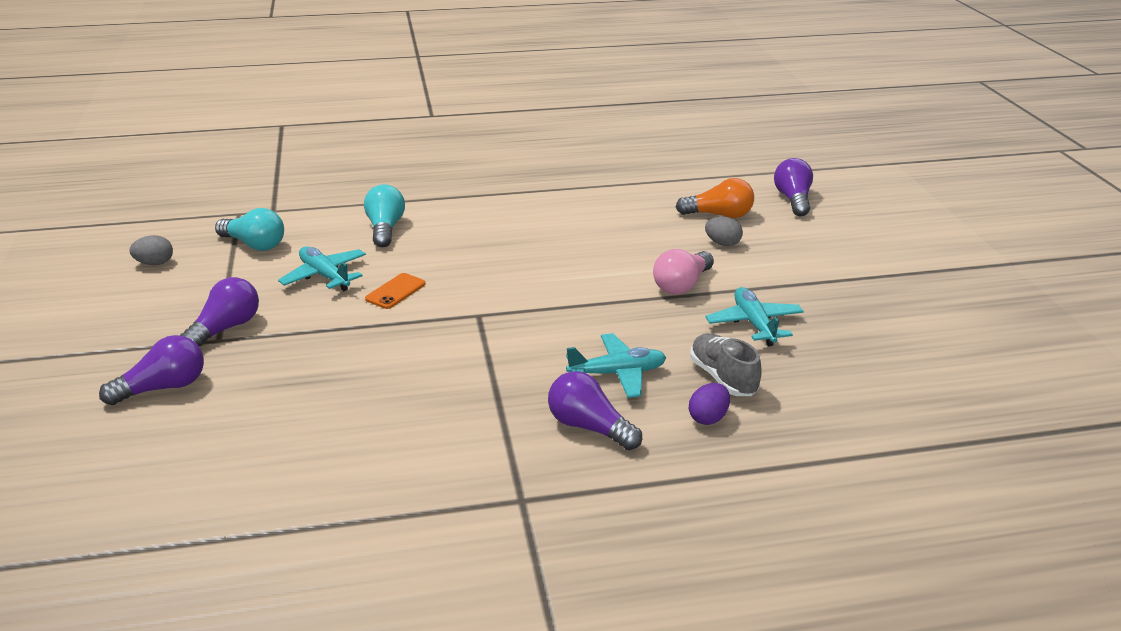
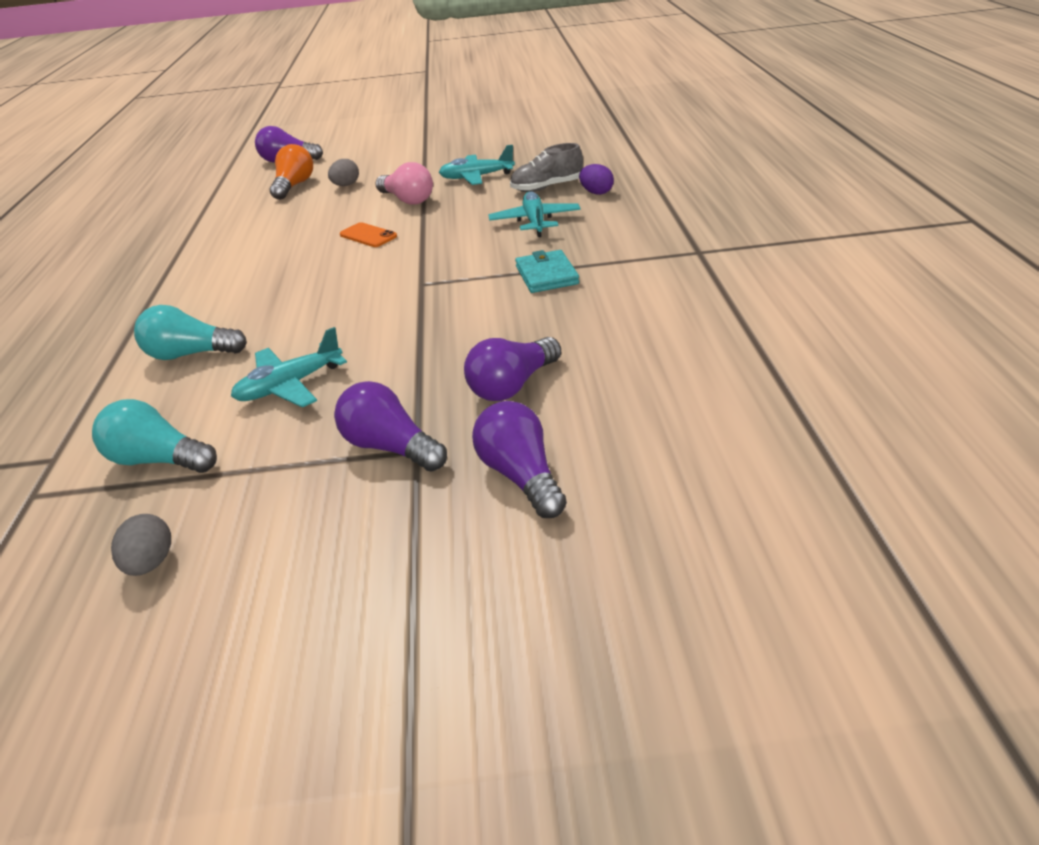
camera: 80 degrees left, 5 degrees up
turquoise light bulb [215,208,284,251] -> turquoise light bulb turned 105 degrees counterclockwise [92,399,217,473]
orange phone [365,273,426,309] -> orange phone moved to [340,222,397,247]
purple light bulb [548,371,642,450] -> purple light bulb moved to [464,337,561,401]
none -> turquoise wallet [515,250,579,293]

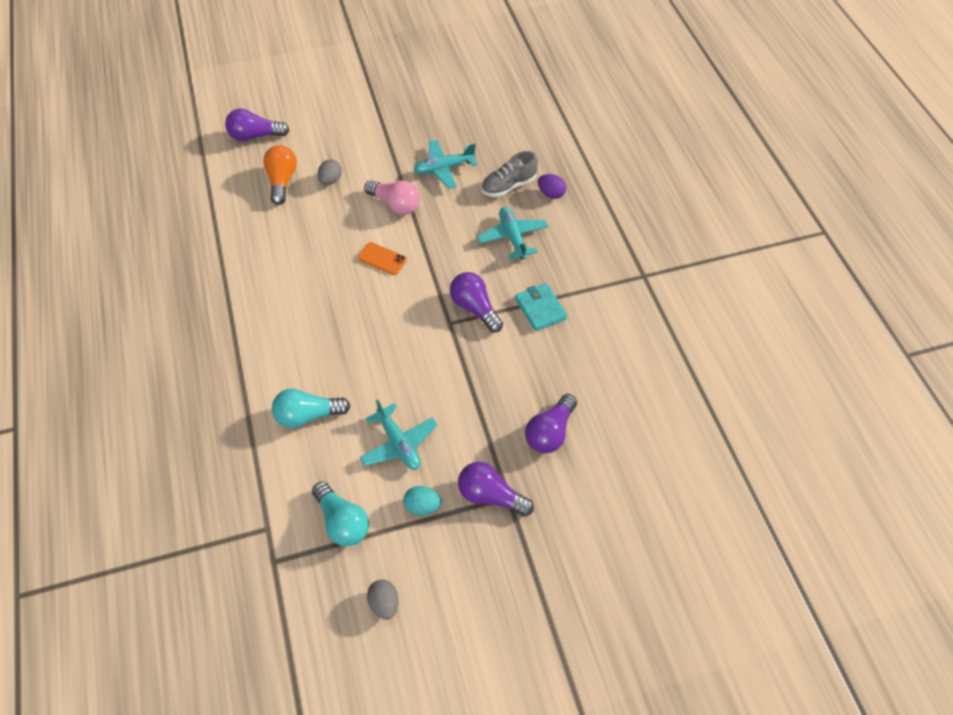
camera: 15 degrees left, 20 degrees up
turquoise light bulb [92,399,217,473] -> turquoise light bulb turned 135 degrees counterclockwise [312,481,369,546]
turquoise plane [231,327,347,407] -> turquoise plane turned 75 degrees counterclockwise [360,399,438,470]
purple light bulb [472,401,567,518] -> purple light bulb moved to [450,272,503,332]
none -> turquoise egg [403,486,442,515]

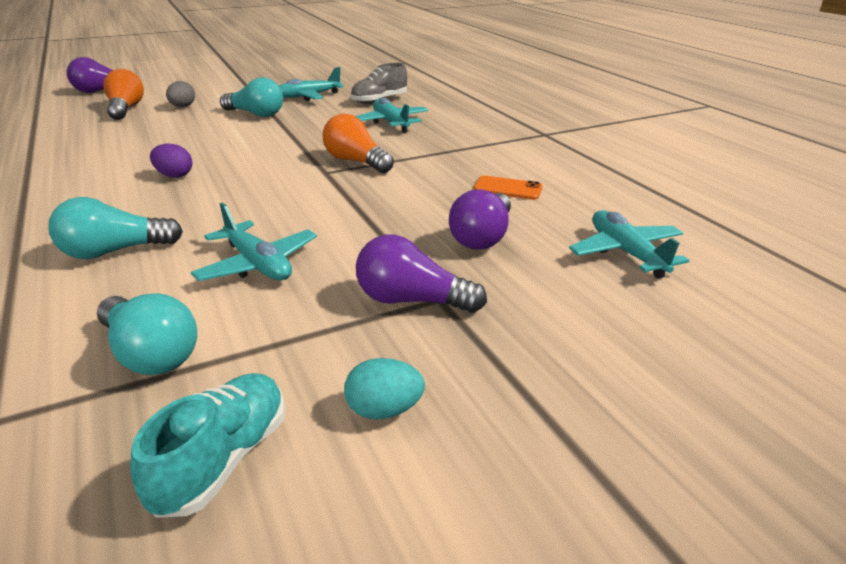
camera: 10 degrees left, 25 degrees down
orange phone [358,242,407,275] -> orange phone moved to [473,175,542,200]
pink light bulb [364,180,420,215] -> turquoise light bulb [220,77,283,117]
grey egg [367,579,399,620] -> turquoise shoe [130,373,285,518]
turquoise egg [403,486,442,515] -> turquoise egg moved to [344,358,425,419]
purple light bulb [450,272,503,332] -> orange light bulb [322,114,394,173]
turquoise wallet [515,283,568,331] -> none
purple egg [538,174,566,199] -> purple egg moved to [150,144,192,178]
none -> turquoise plane [569,210,689,279]

